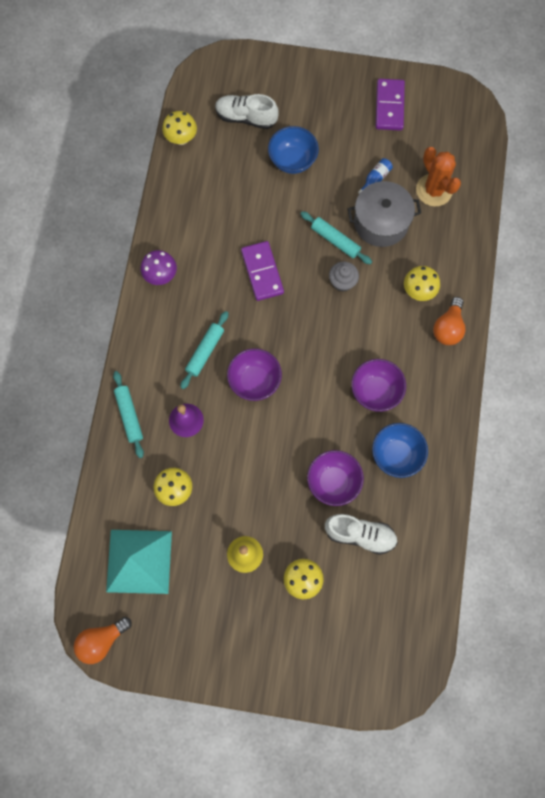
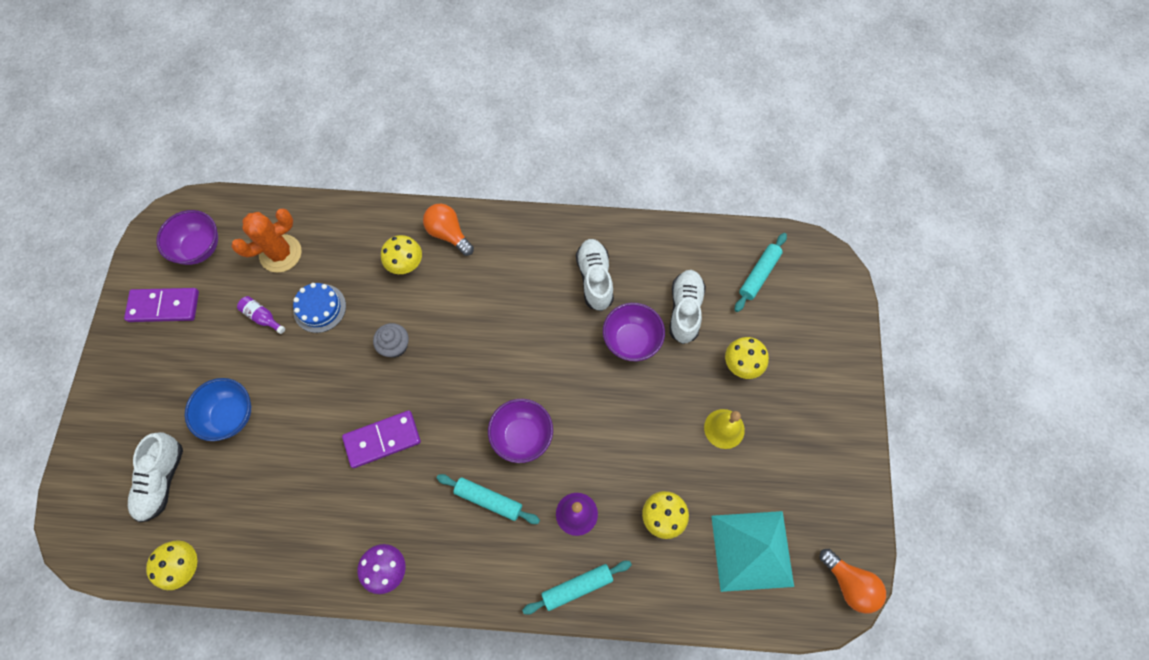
camera: 95 degrees left, 5 degrees down
turquoise rolling pin [301,211,372,264] -> turquoise rolling pin moved to [735,233,787,312]
grey pot [347,181,421,247] -> blue cake [293,283,346,333]
purple bowl [351,359,406,412] -> purple bowl moved to [156,210,218,265]
blue bottle [358,158,393,194] -> purple bottle [237,296,285,334]
blue bowl [372,423,428,478] -> white shoe [576,239,614,311]
orange light bulb [433,297,465,345] -> orange light bulb turned 150 degrees counterclockwise [423,204,474,256]

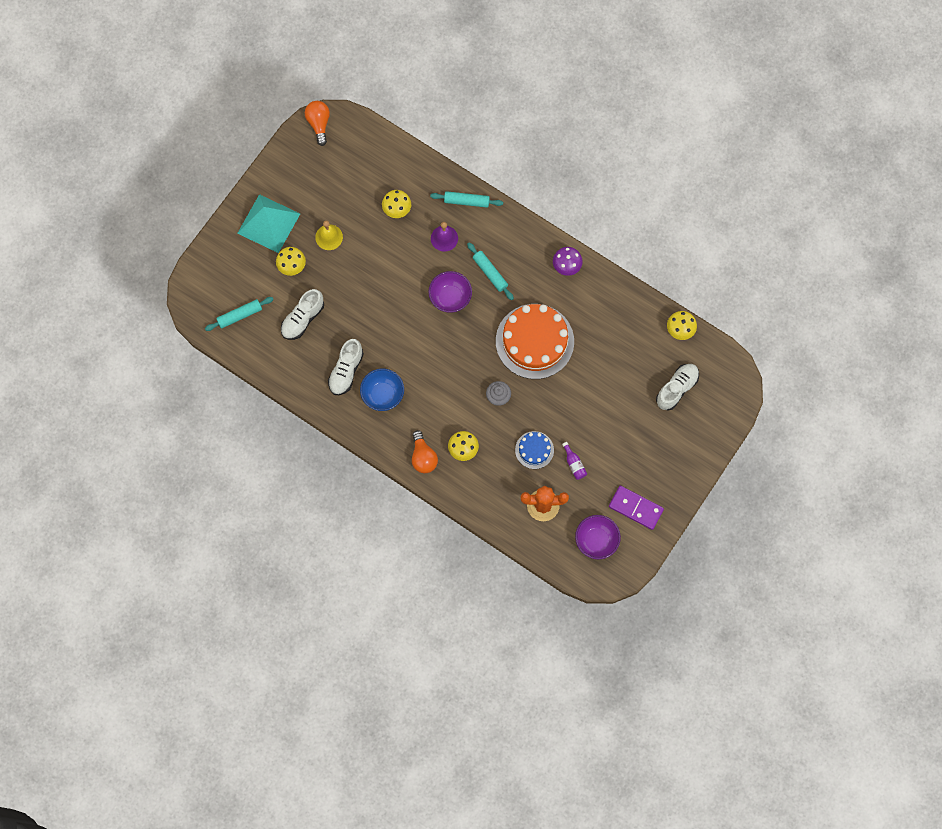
camera: 150 degrees left, 5 degrees up
blue bowl [185,378,251,441] -> blue bowl moved to [360,369,404,411]
purple domino [342,411,421,468] -> orange cake [496,304,574,379]
purple bowl [603,303,665,361] -> none
turquoise pyramid [711,511,794,592] -> turquoise pyramid moved to [237,194,300,253]

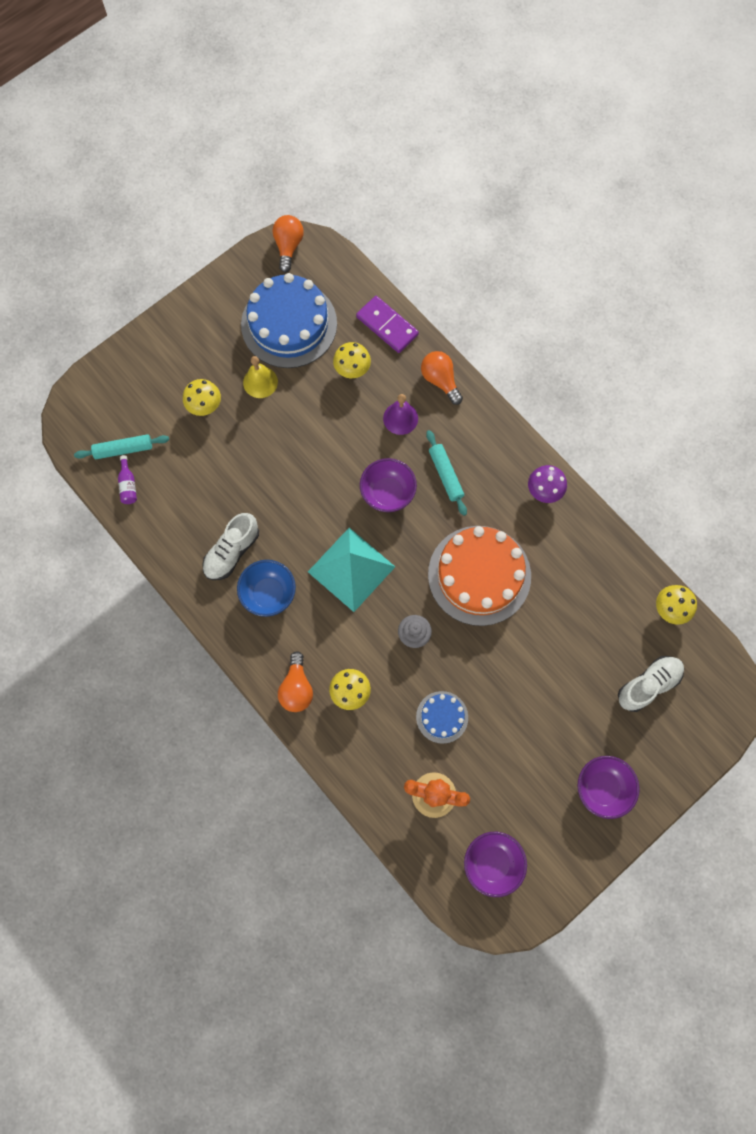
camera: 15 degrees right, 0 degrees up
turquoise pyramid [237,194,300,253] -> turquoise pyramid moved to [308,528,395,612]
white shoe [281,289,324,340] -> none
turquoise rolling pin [430,191,503,208] -> orange light bulb [421,351,463,405]
purple bottle [562,442,587,480] -> purple bottle moved to [118,455,137,504]
purple domino [609,486,664,530] -> purple domino moved to [356,296,419,353]
none -> blue cake [241,273,337,368]
none -> purple bowl [577,756,640,819]

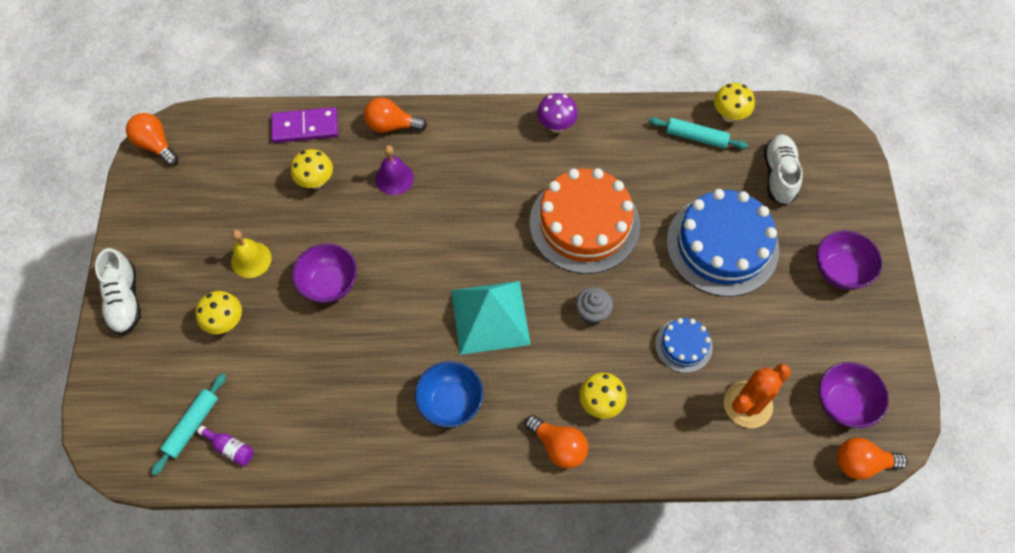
camera: 50 degrees left, 10 degrees down
white shoe [202,513,259,580] -> white shoe moved to [95,248,141,335]
blue cake [241,273,337,368] -> blue cake moved to [666,189,779,297]
purple bowl [360,458,417,512] -> purple bowl moved to [292,243,357,303]
turquoise rolling pin [426,430,467,516] -> turquoise rolling pin moved to [649,117,748,149]
none -> orange light bulb [837,438,908,480]

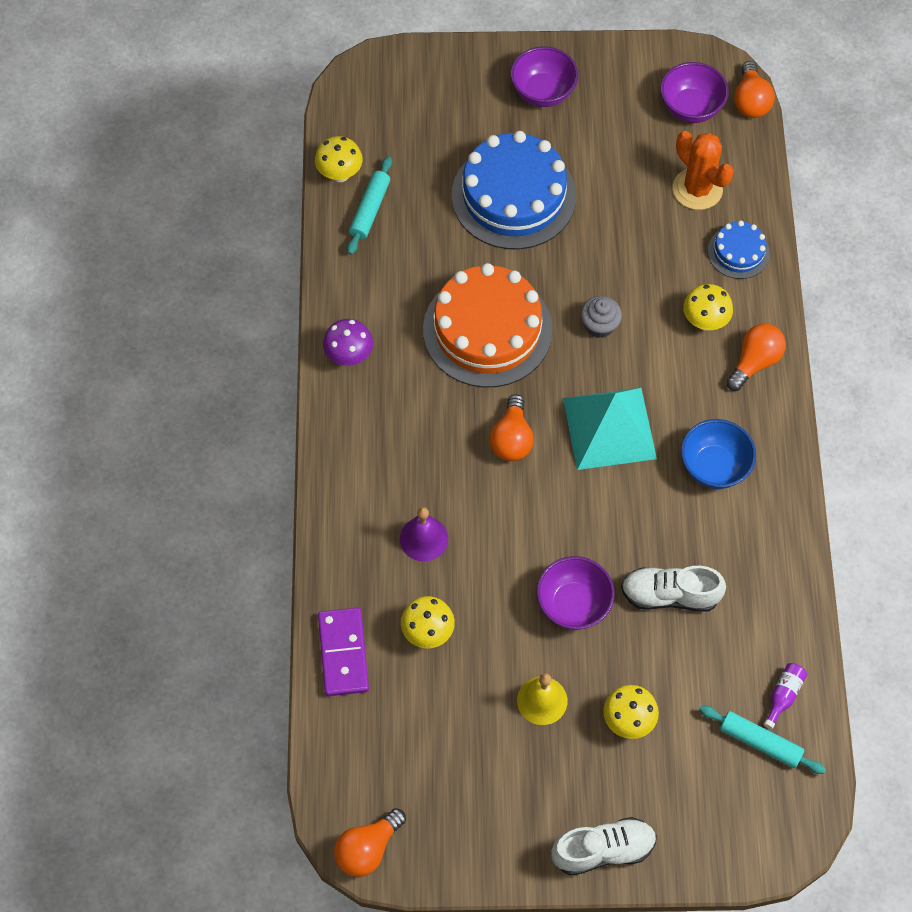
camera: 90 degrees left, 0 degrees up
orange light bulb [364,98,427,133] -> orange light bulb moved to [490,394,534,461]
blue cake [655,318,713,373] -> blue cake moved to [708,220,770,279]
white shoe [764,134,803,205] -> white shoe moved to [621,566,726,612]

